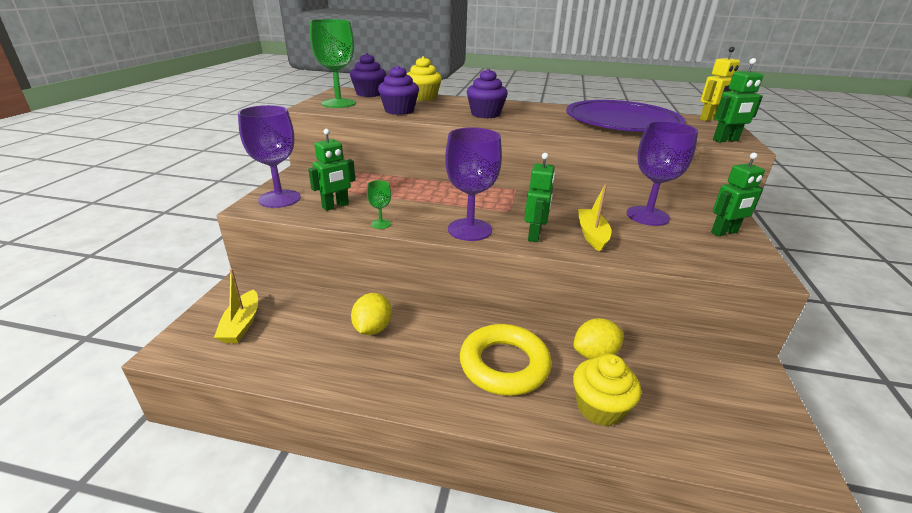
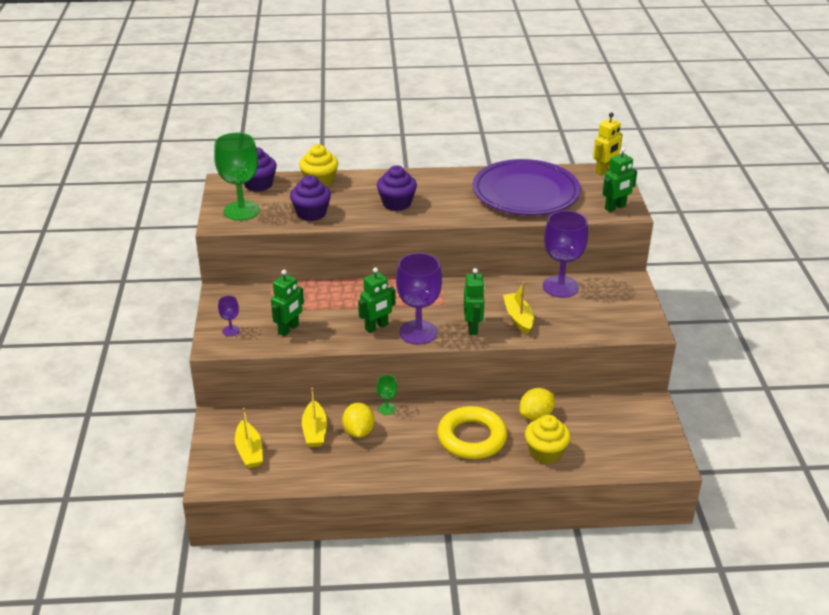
camera: 15 degrees left, 5 degrees up
purple goblet [238,105,301,208] -> purple goblet [218,296,240,336], size x0.45
green goblet [367,180,391,229] -> green goblet moved to [377,375,397,415]
green robot [711,153,765,237] -> green robot moved to [358,267,396,333]
none -> yellow boat [302,388,327,447]

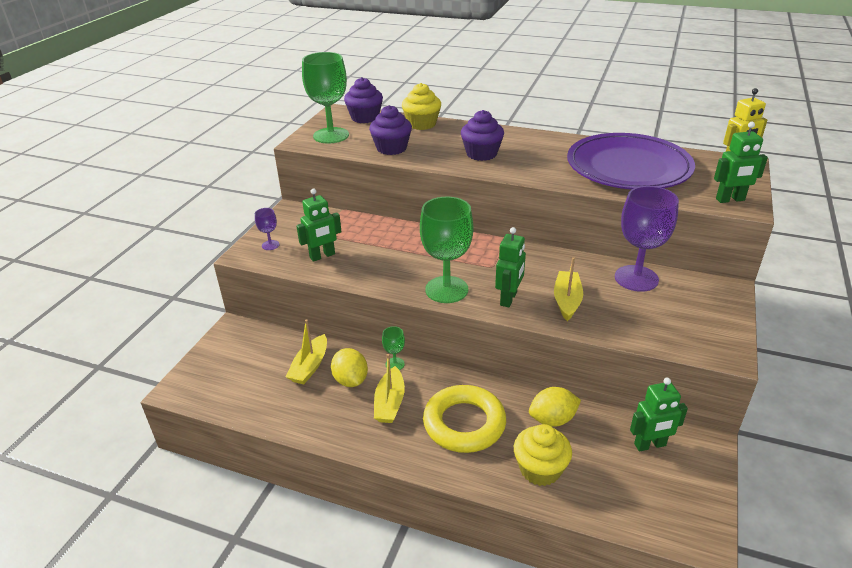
camera: 25 degrees right, 0 degrees up
yellow boat [235,408,263,468] -> yellow boat moved to [374,354,405,423]
yellow lemon [342,403,374,438] -> yellow lemon turned 45 degrees counterclockwise [331,348,368,387]
green robot [358,267,396,333] -> green robot moved to [630,378,688,451]
purple goblet [396,253,442,345] -> green goblet [420,197,473,303]

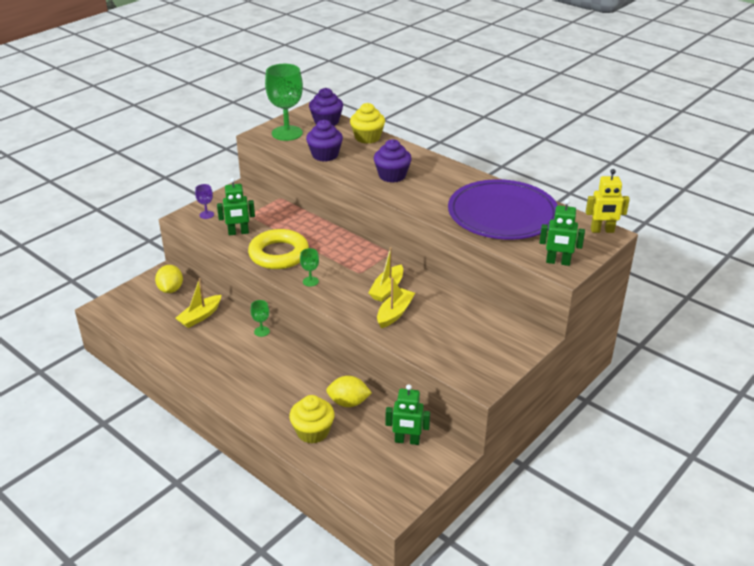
camera: 20 degrees right, 0 degrees up
yellow lemon [331,348,368,387] -> yellow lemon moved to [155,265,183,293]
yellow boat [374,354,405,423] -> yellow boat moved to [368,247,403,302]
green goblet [420,197,473,303] -> green goblet [300,248,319,287], size x0.45
yellow ring [423,385,506,453] -> yellow ring moved to [248,229,309,269]
green robot [495,227,526,307] -> none
purple goblet [615,186,679,292] -> none

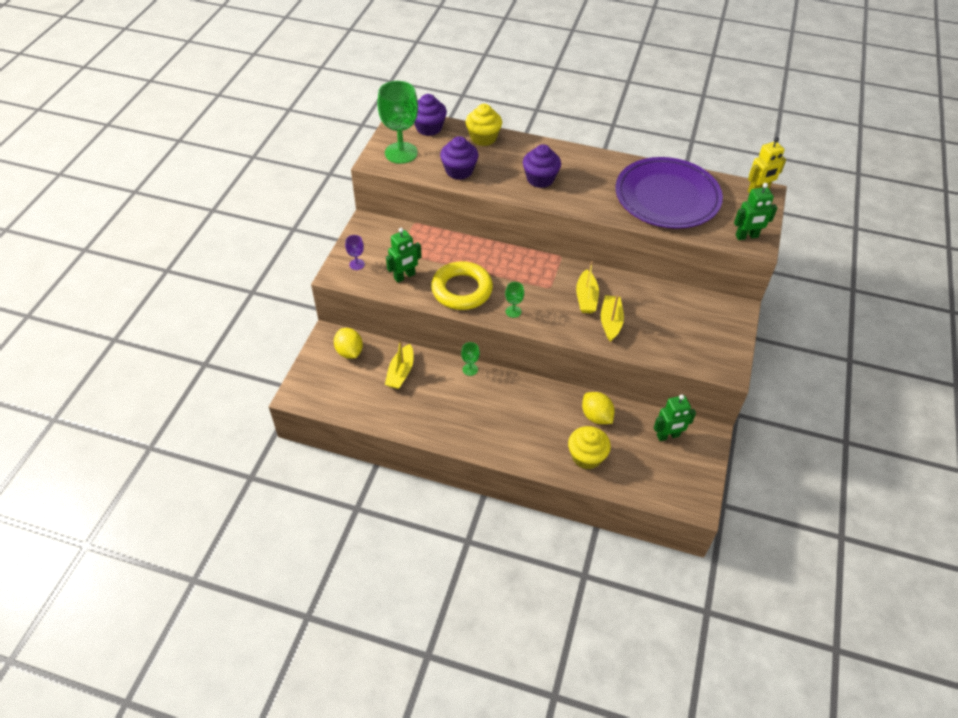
camera: 25 degrees left, 15 degrees up
yellow lemon [326,376,372,407] -> yellow lemon turned 75 degrees clockwise [582,392,615,424]

